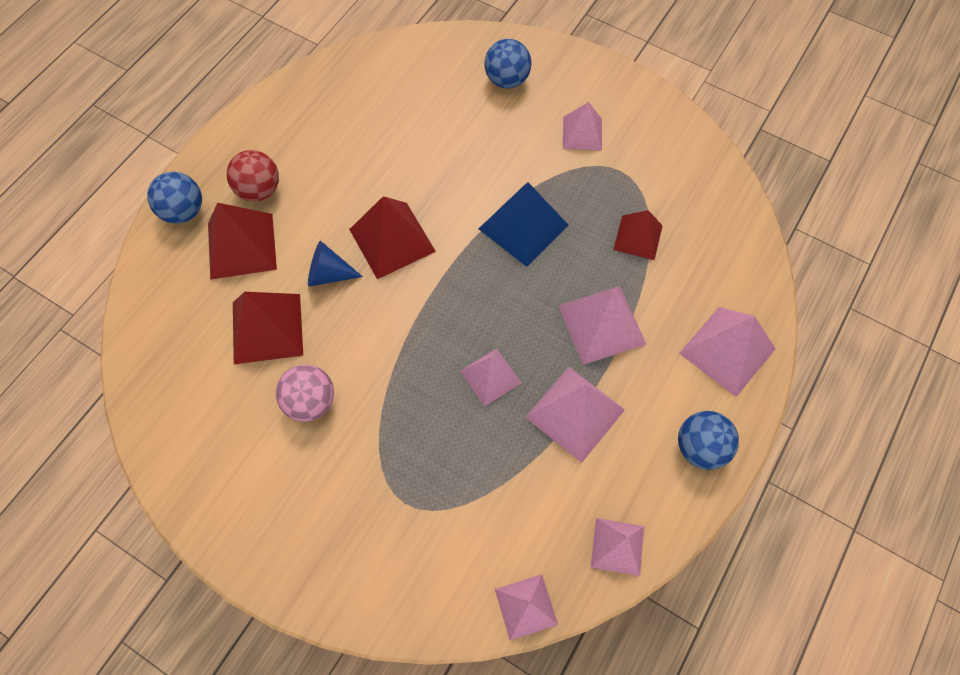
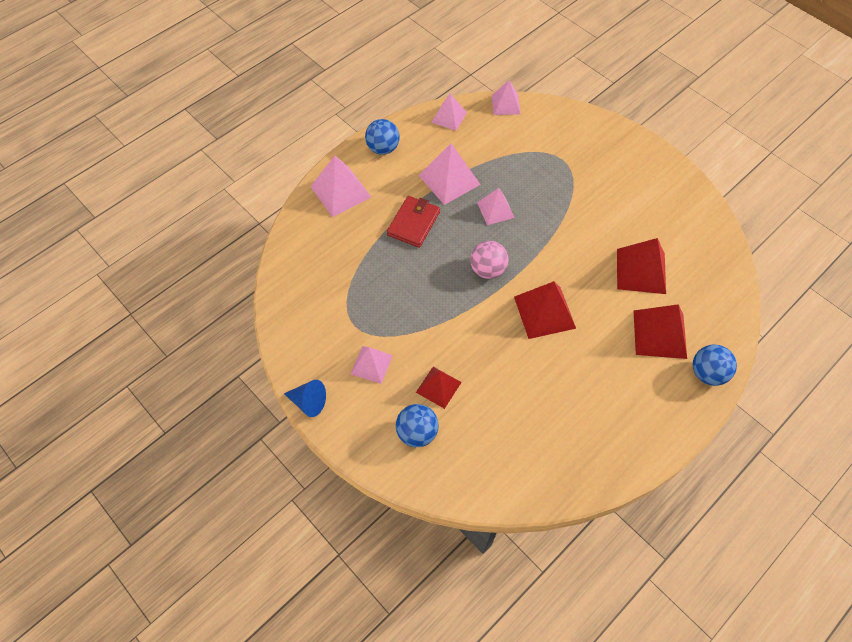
camera: 165 degrees left, 5 degrees down
red ball [227,150,279,202] -> none
pink ball [276,365,334,422] -> pink ball moved to [470,241,509,279]
blue cone [308,241,363,287] -> blue cone moved to [284,380,326,417]
blue pyramid [479,182,568,267] -> none
pink pyramid [558,287,647,365] -> red wallet [387,196,440,248]
red pyramid [613,210,663,260] -> red pyramid moved to [416,367,462,409]

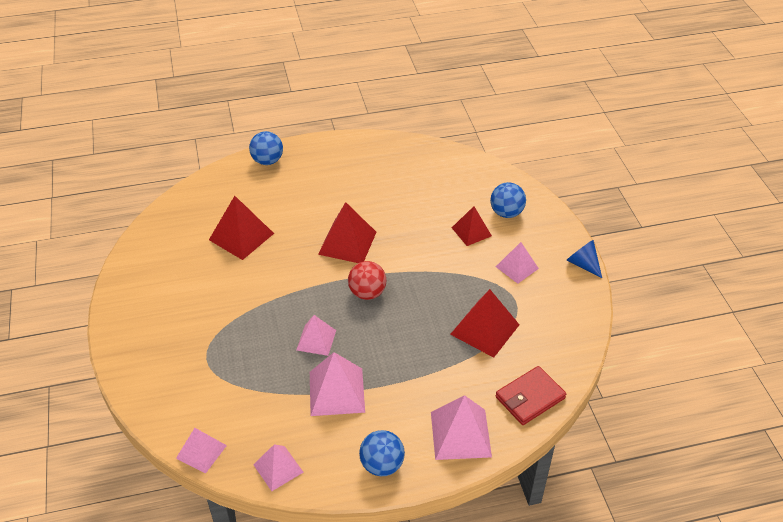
camera: 150 degrees left, 15 degrees down
red wallet [387,196,440,248] -> red wallet moved to [496,366,566,425]
pink ball [470,241,509,279] -> red ball [348,261,386,300]
red pyramid [634,304,687,359] -> red pyramid moved to [450,289,520,358]

